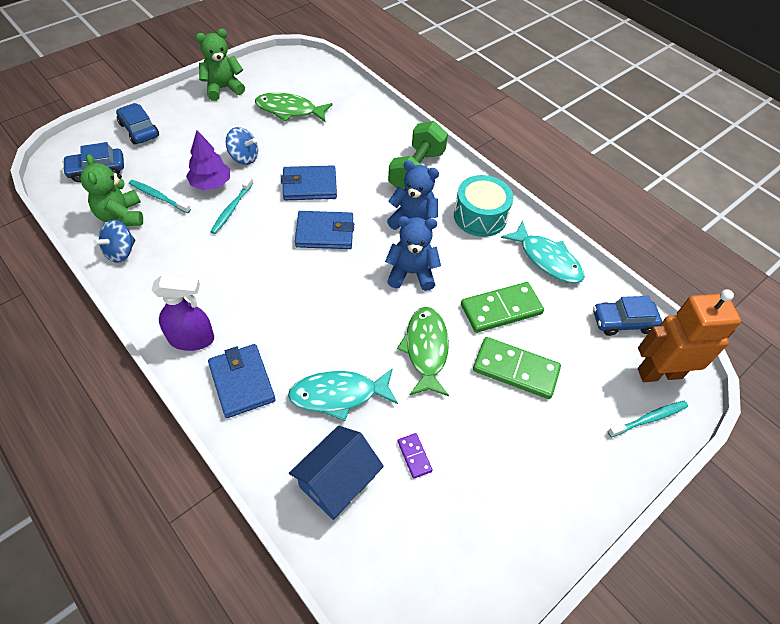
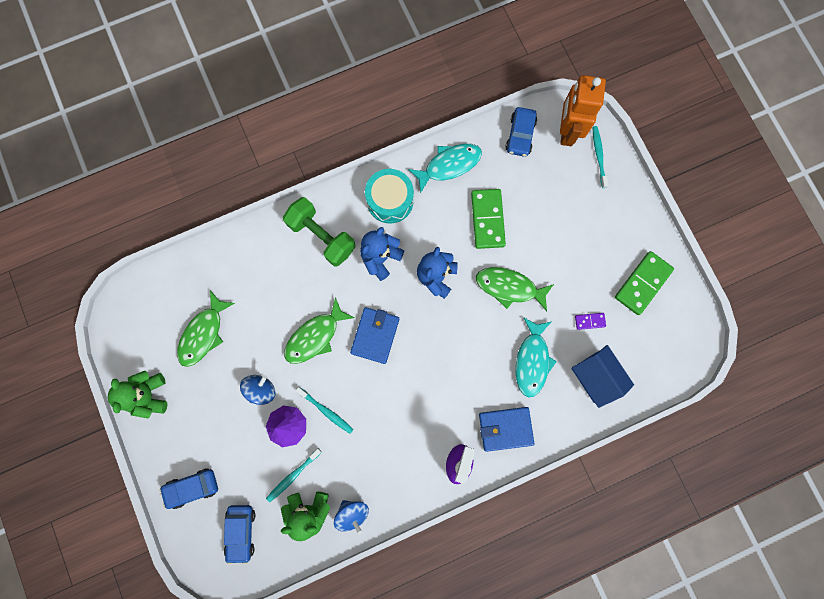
camera: 70 degrees left, 25 degrees up
blue wallet [281,166,337,200] -> green fish [284,297,354,364]
green domino [473,337,561,399] -> green domino moved to [615,251,674,315]

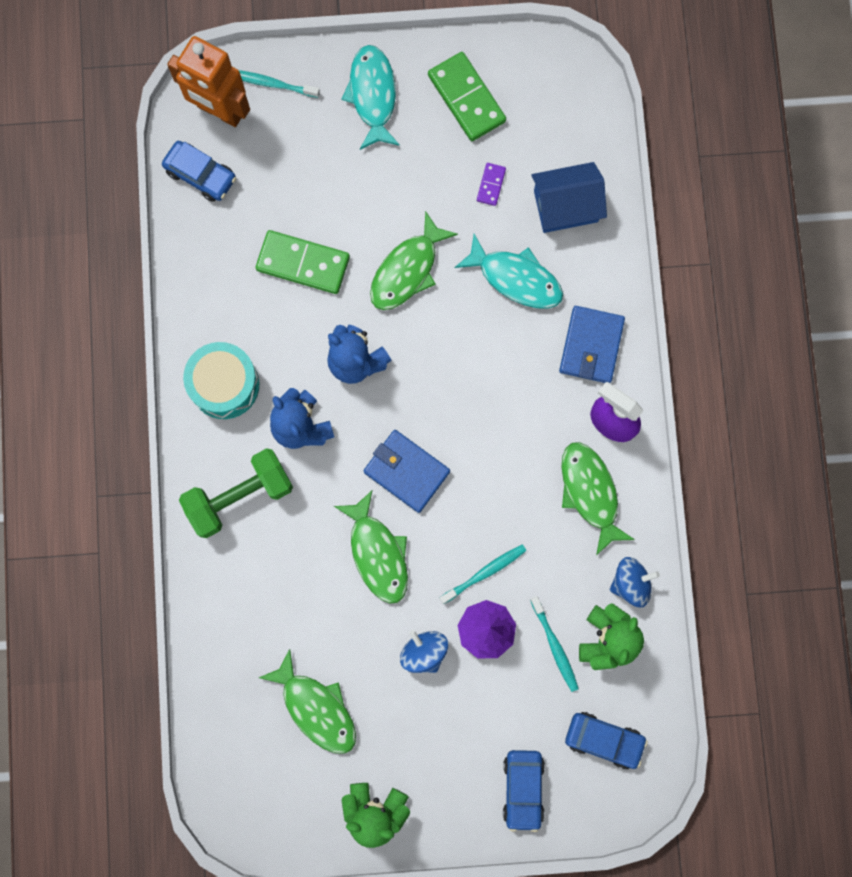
camera: 70 degrees left, 0 degrees up
turquoise fish [408,144,482,193] -> turquoise fish moved to [342,45,400,150]
none -> green fish [561,442,635,555]

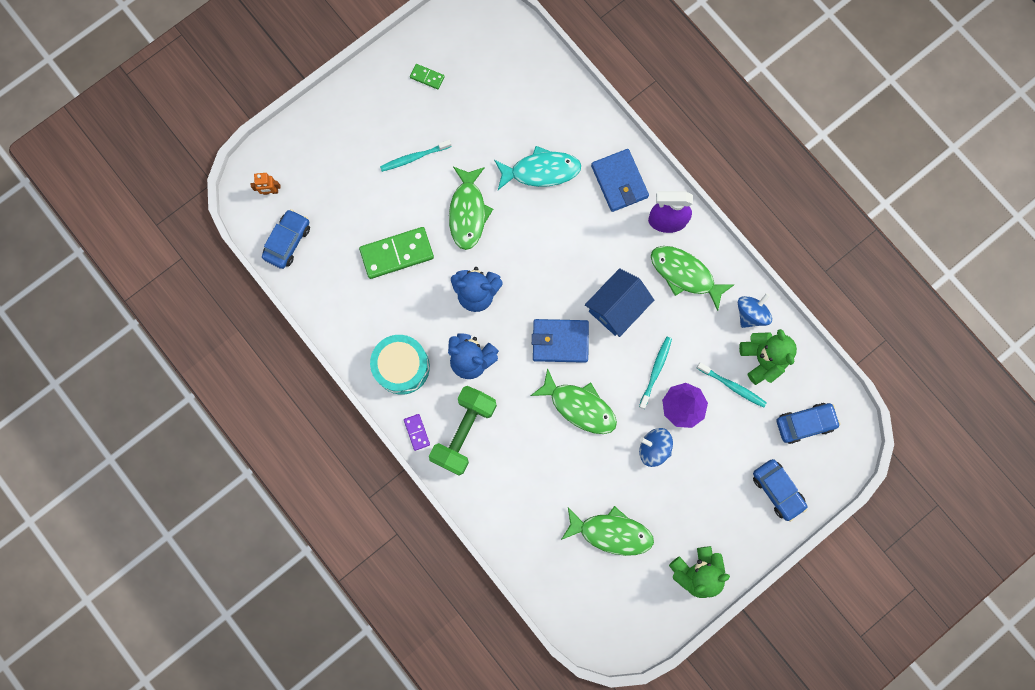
camera: 35 degrees left, 0 degrees up
blue car [162,141,236,202] -> blue car turned 60 degrees counterclockwise [262,209,310,269]
orange robot [167,36,250,127] -> orange robot [251,173,281,195], size x0.41
turquoise toothbrush [239,70,320,98] -> turquoise toothbrush moved to [380,140,452,172]
turquoise fish [342,45,400,150] -> none
green domino [428,52,506,141] -> green domino [410,64,445,90], size x0.48
purple domino [477,163,506,206] -> purple domino moved to [404,414,430,451]
blue house [531,162,607,233] -> blue house moved to [585,268,654,337]

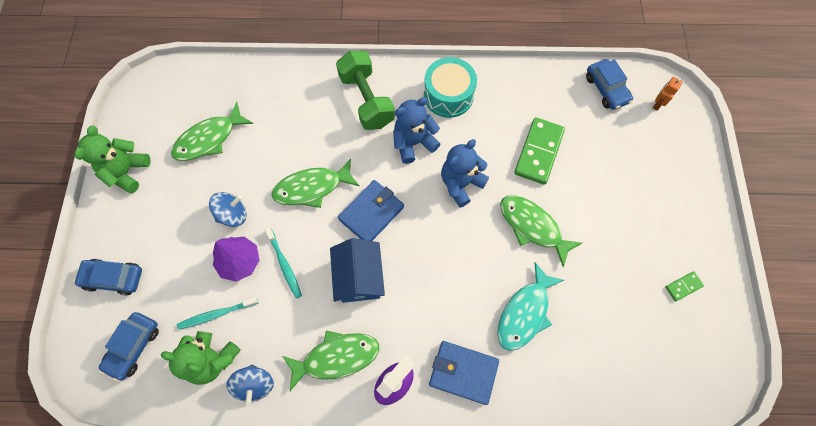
camera: 130 degrees right, 10 degrees down
turquoise toothbrush [380,140,452,172] -> none
purple domino [404,414,430,451] -> none

